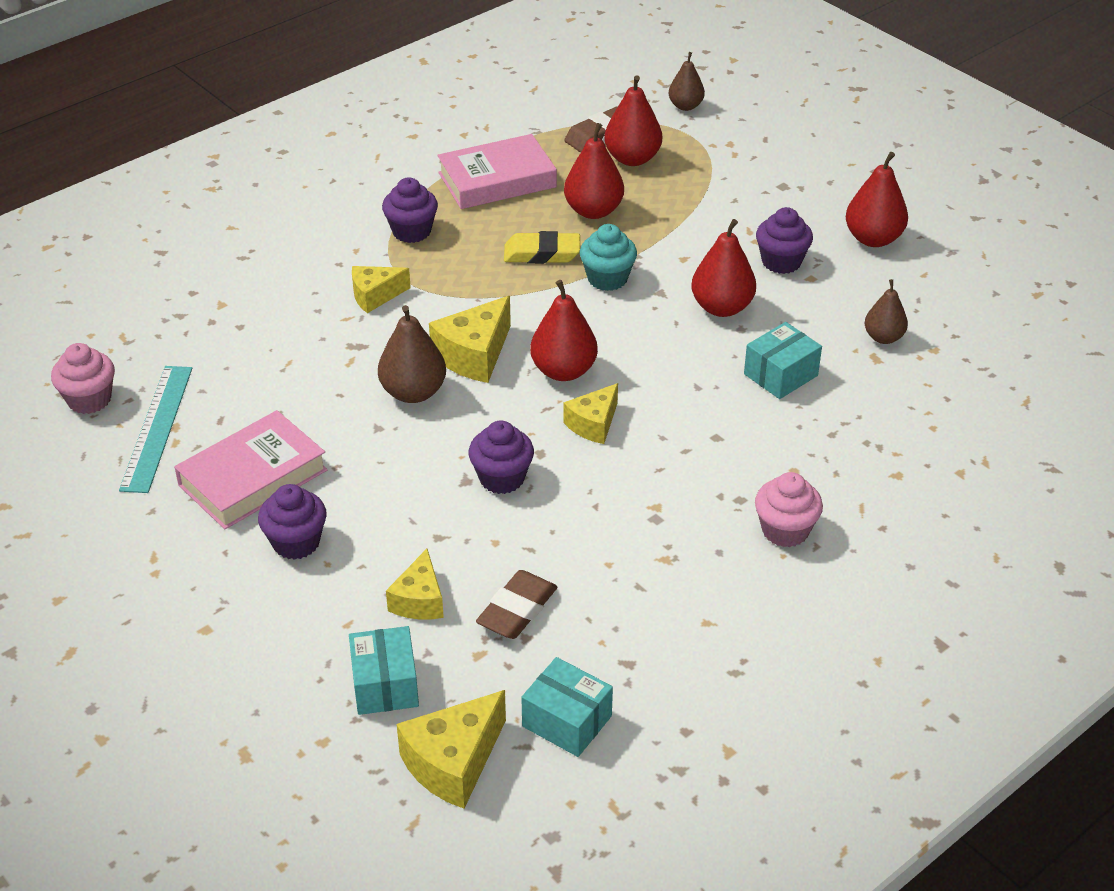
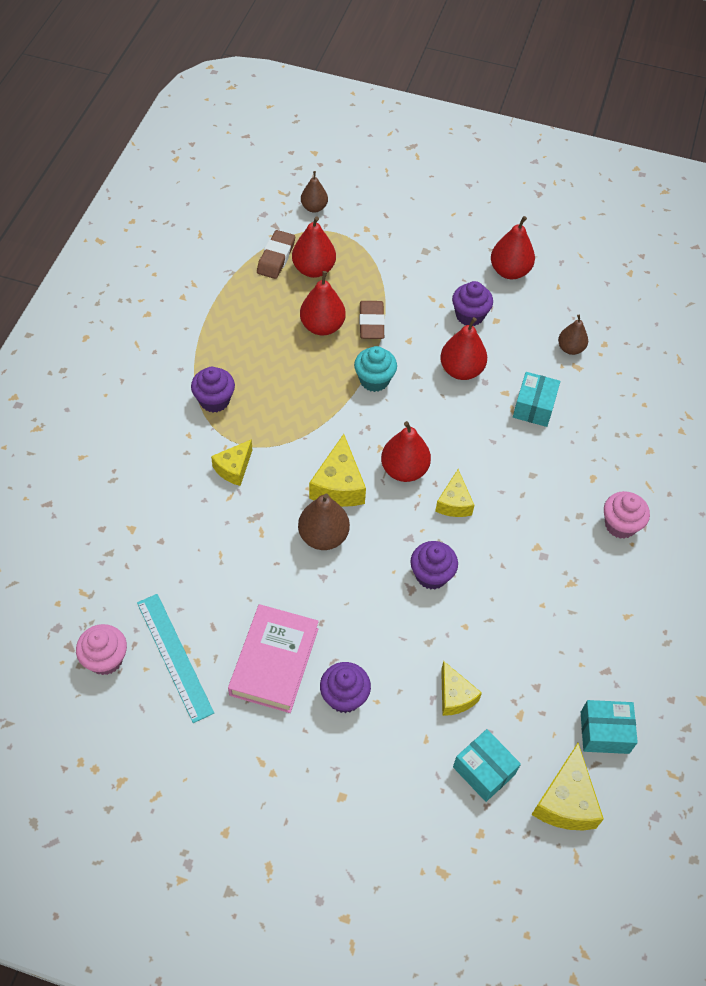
camera: 35 degrees left, 15 degrees up
pink book [437,134,557,209] -> none
brown eraser [476,570,557,639] -> brown eraser moved to [359,301,385,339]
yellow eraser [504,231,580,264] -> none

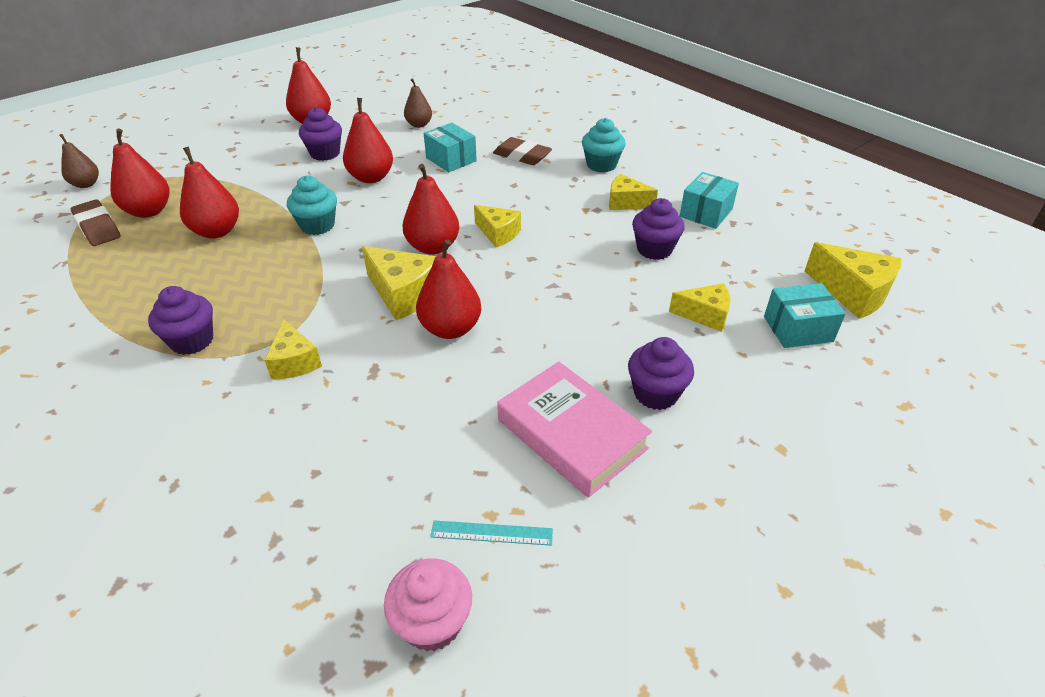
camera: 55 degrees left, 15 degrees down
turquoise ruler [137,594,214,723] -> turquoise ruler [430,520,553,546], size x0.54
brown pear [298,493,350,550] -> red pear [416,239,481,339]
brown eraser [359,301,385,339] -> brown eraser moved to [493,137,552,165]
purple cupcake [410,541,458,589] -> purple cupcake moved to [632,198,685,260]
turquoise box [581,700,638,754] -> turquoise box moved to [680,172,739,229]
pink cupcake [604,491,650,539] -> turquoise cupcake [582,118,626,172]
none -> yellow cheese [609,174,658,210]

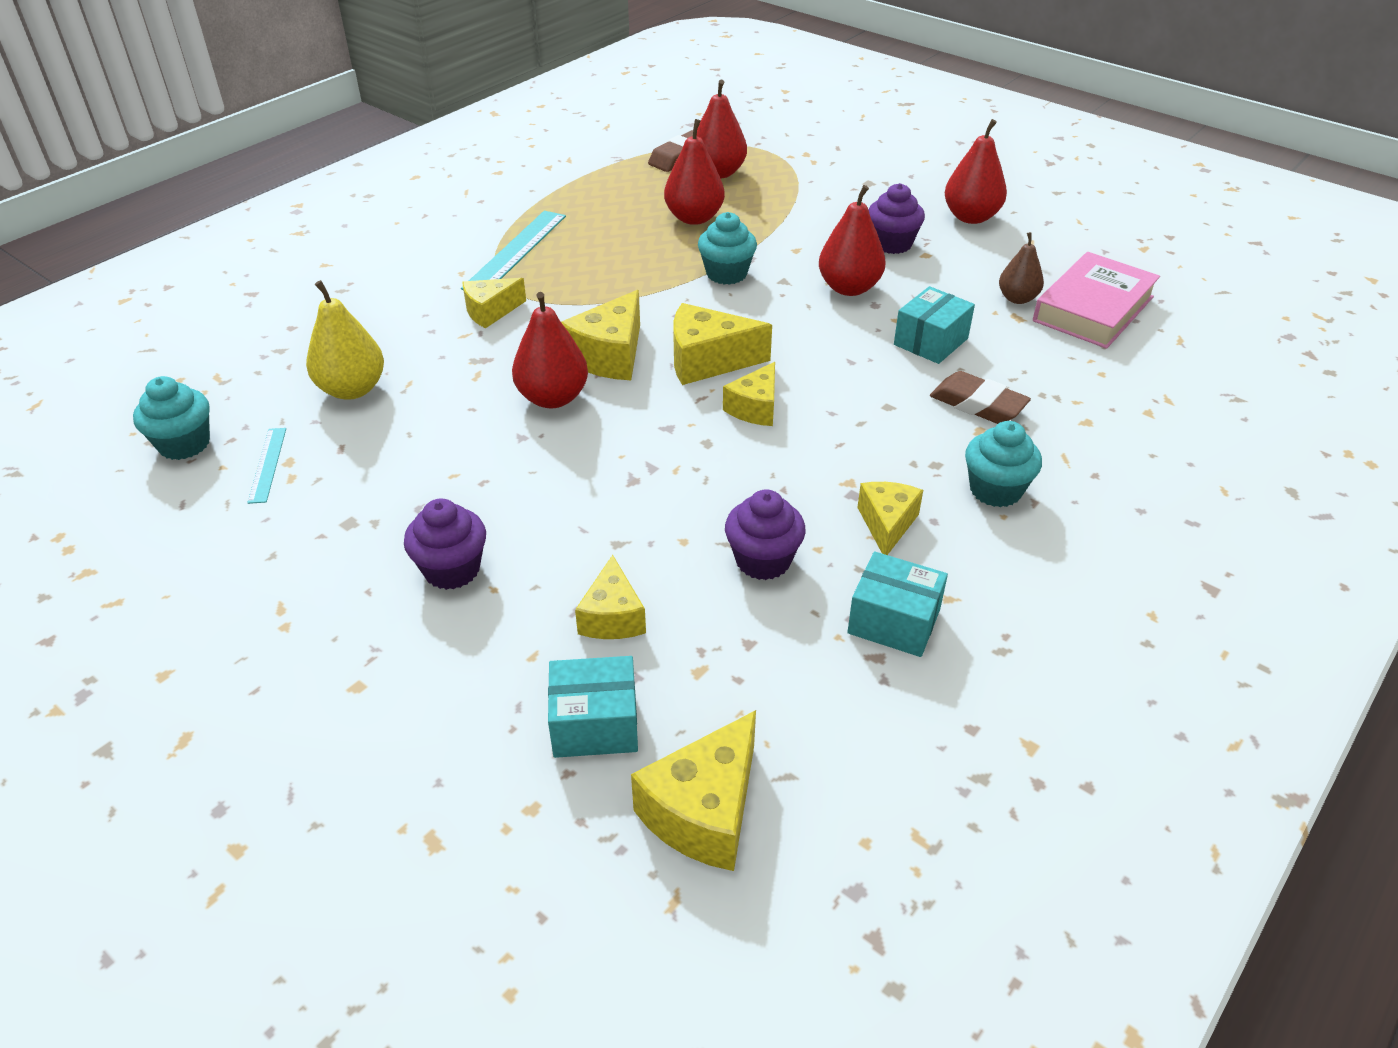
camera: 80 degrees right, 0 degrees up
brown pear [59,134,99,188] -> none
purple cupcake [148,286,213,355] -> turquoise ruler [461,211,566,290]
pink cupcake [384,558,472,651] -> turquoise cupcake [133,376,210,460]
red pear [402,164,459,255] -> yellow cheese [673,303,772,385]
brown eraser [493,137,552,165] -> brown eraser turned 75 degrees counterclockwise [930,371,1031,424]
pink book [497,362,652,498] -> pink book moved to [1033,252,1160,349]
turquoise box [764,283,846,348] -> turquoise box turned 75 degrees counterclockwise [548,656,638,758]
none -> yellow pear [306,280,384,400]

